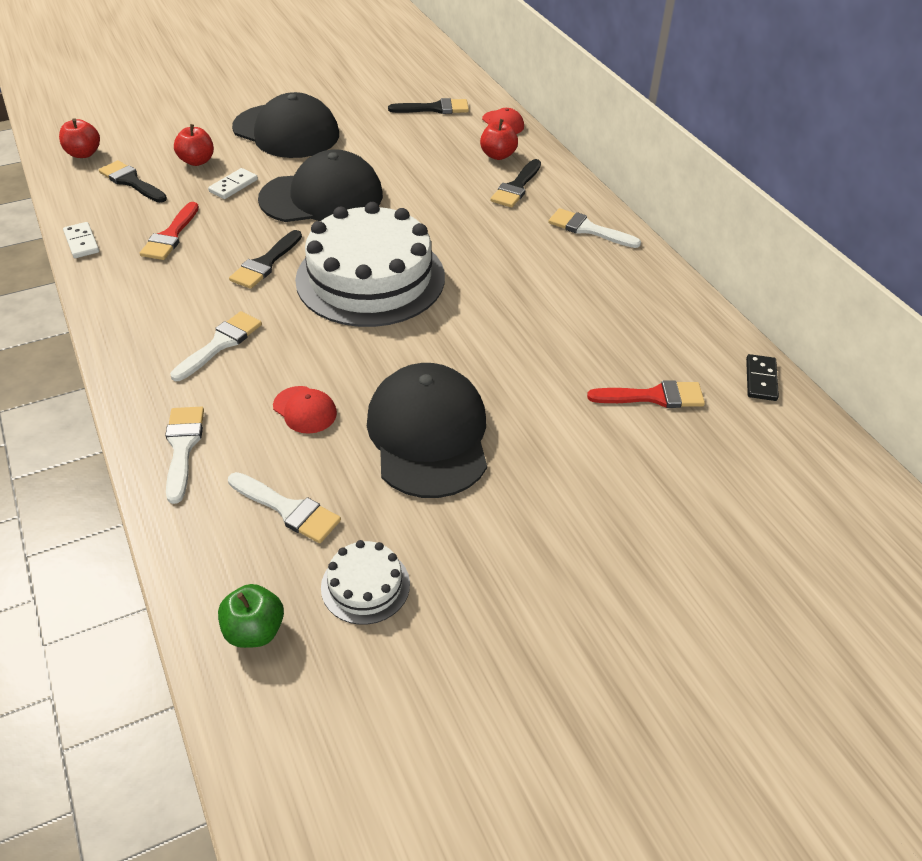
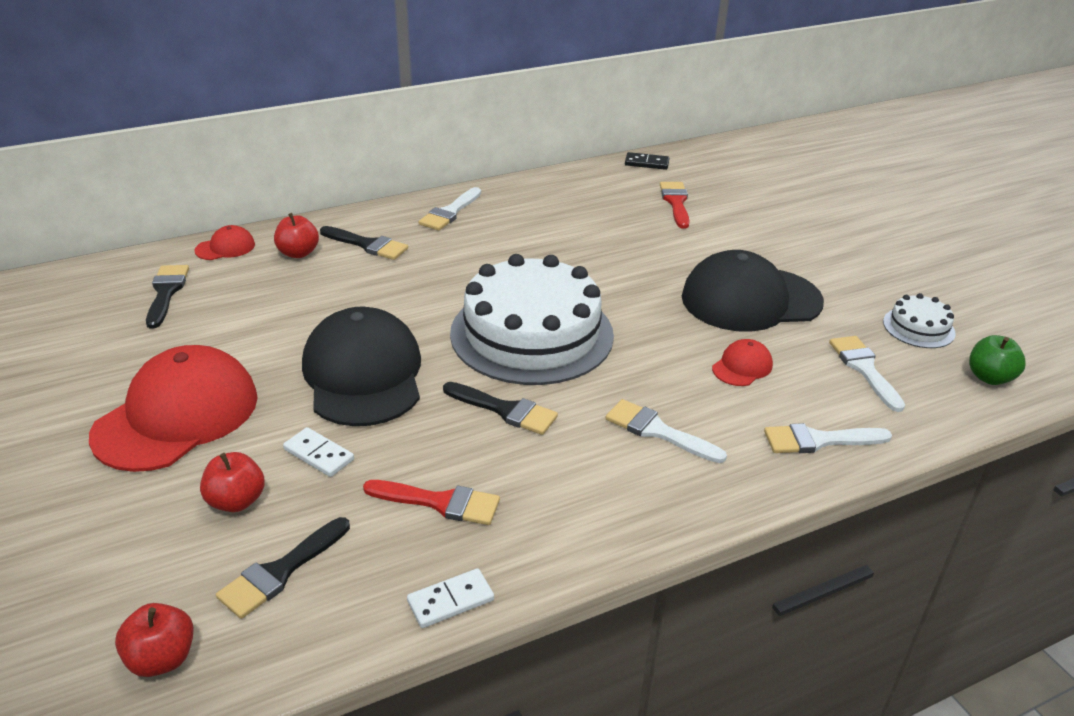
camera: 90 degrees left, 10 degrees down
white brush [228,472,341,543] -> white brush turned 45 degrees counterclockwise [829,336,905,412]
black cap [232,92,339,158] -> red cap [89,345,258,472]

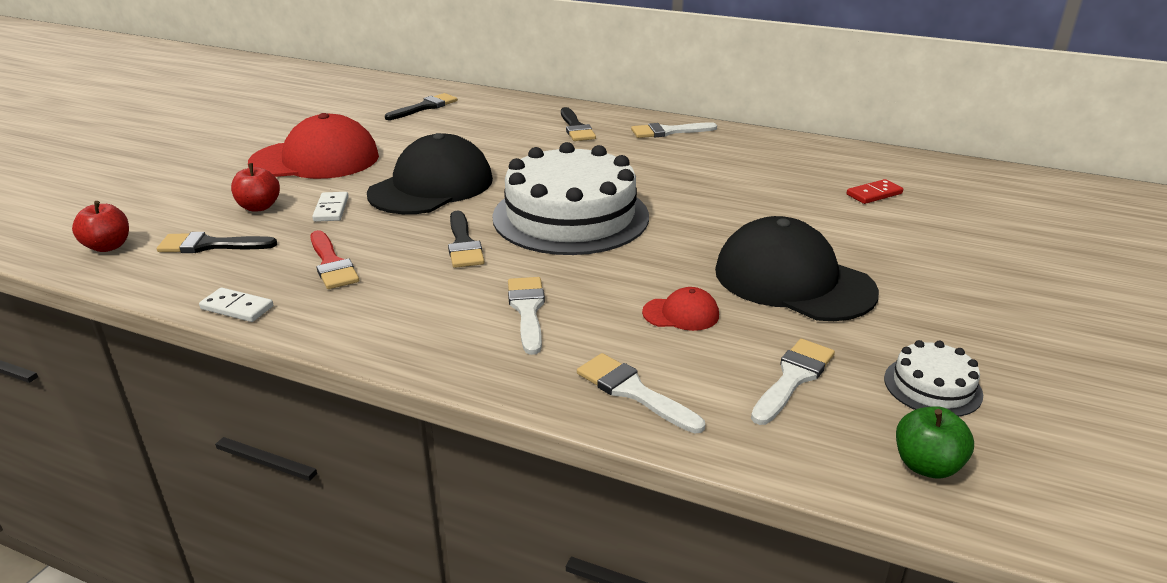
camera: 50 degrees right, 5 degrees down
red cap [194,225,255,260] -> none
red apple [274,213,319,258] -> none
black domino [625,152,670,170] -> none
red brush [660,182,690,229] -> red domino [847,179,903,204]

